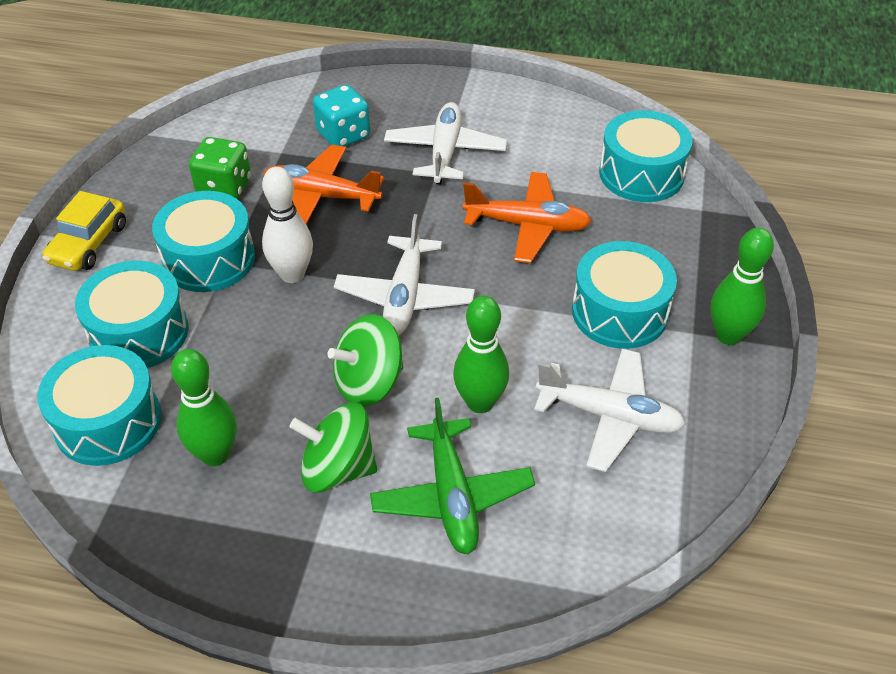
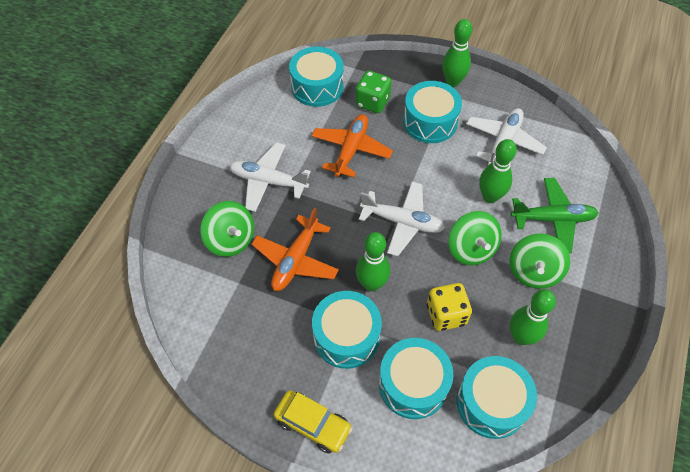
camera: 80 degrees left, 10 degrees up
green dice [189,137,251,199] -> green dice moved to [356,71,392,113]
white bowling pin [262,167,313,283] -> green bowling pin [356,232,390,291]
turquoise dice [313,85,370,147] -> green spinning top [200,201,254,257]
none -> yellow dice [427,283,472,331]

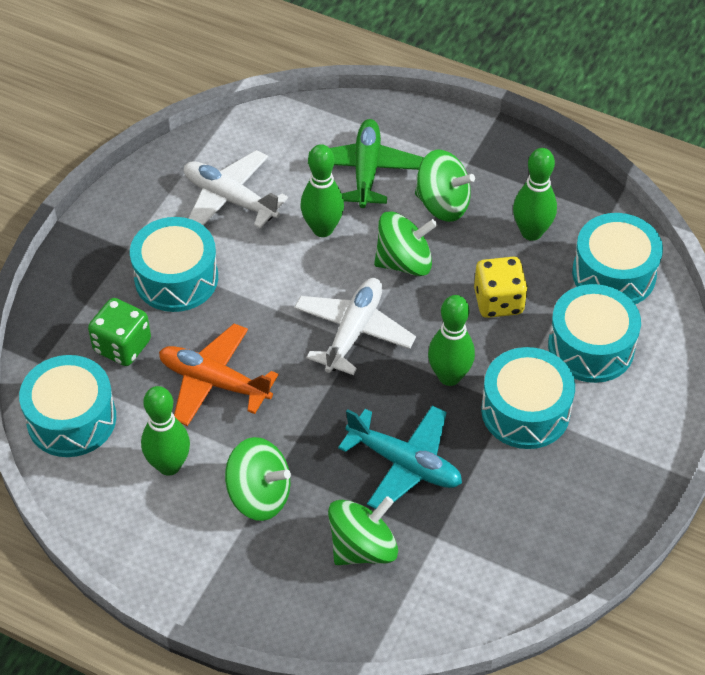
camera: 85 degrees left, 5 degrees down
white plane [229,142,311,212] -> green spinning top [225,437,291,521]
orange plane [252,208,339,291] -> turquoise plane [338,405,462,509]
yellow car [274,390,353,454] -> none
green bowling pin [442,19,472,87] -> green bowling pin moved to [141,386,190,476]

